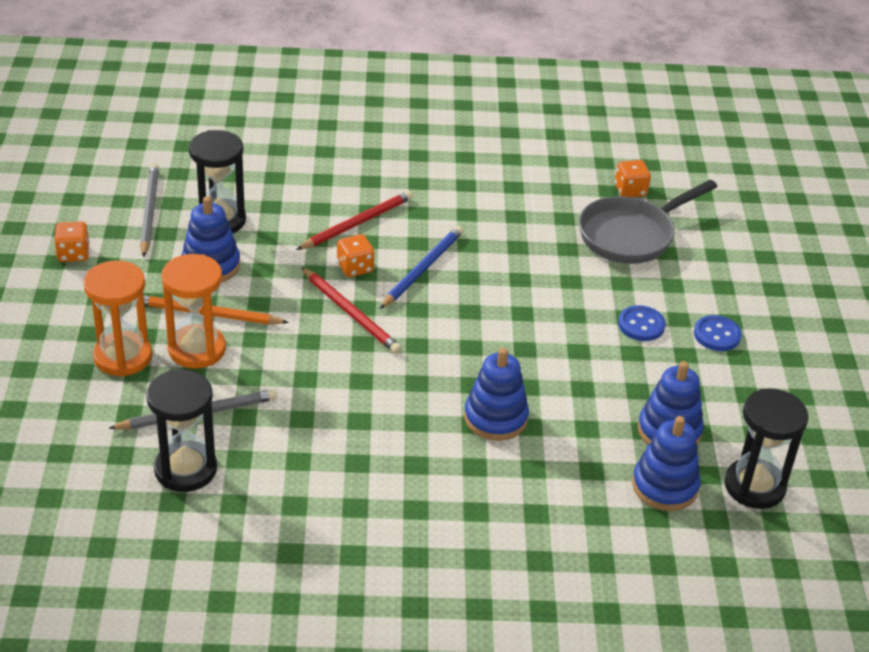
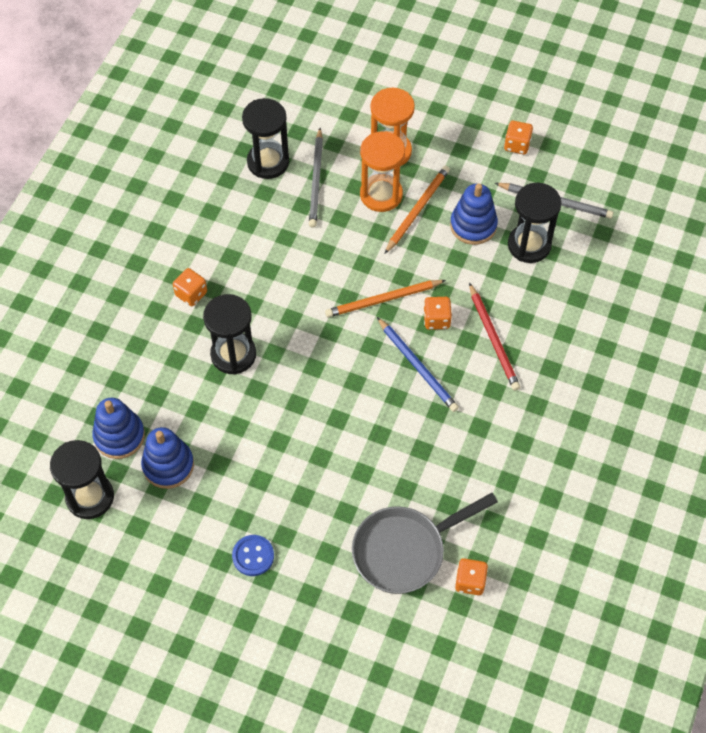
camera: 115 degrees right, 20 degrees up
red pencil [301,267,402,354] -> orange pencil [325,280,446,317]
blue stacking toy [464,348,529,441] -> black hourglass [203,294,256,375]
grey pan [579,180,717,264] -> grey pan turned 105 degrees counterclockwise [352,493,498,594]
blue button [618,305,666,341] -> none
none -> orange dice [173,268,207,306]

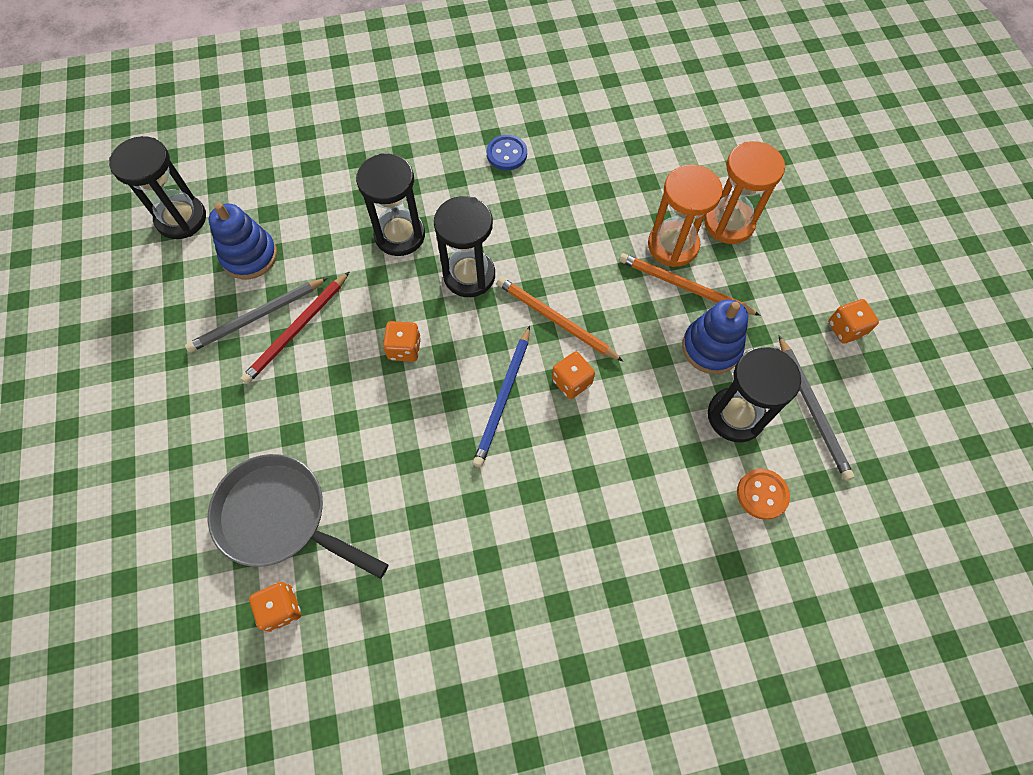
camera: 55 degrees right, 5 degrees up
blue stacking toy [92,398,145,459] -> none
orange dice [173,268,207,306] -> orange dice moved to [383,321,421,362]
blue button [232,535,274,576] -> blue button moved to [486,135,527,170]
black hourglass [242,98,289,179] -> black hourglass moved to [434,196,495,297]
grey pencil [309,128,323,228] -> grey pencil moved to [185,278,328,353]
orange pencil [385,166,450,254] -> orange pencil turned 150 degrees counterclockwise [619,253,761,316]
red pencil [469,283,520,391] -> red pencil moved to [240,272,349,384]
none -> orange button [737,469,790,520]

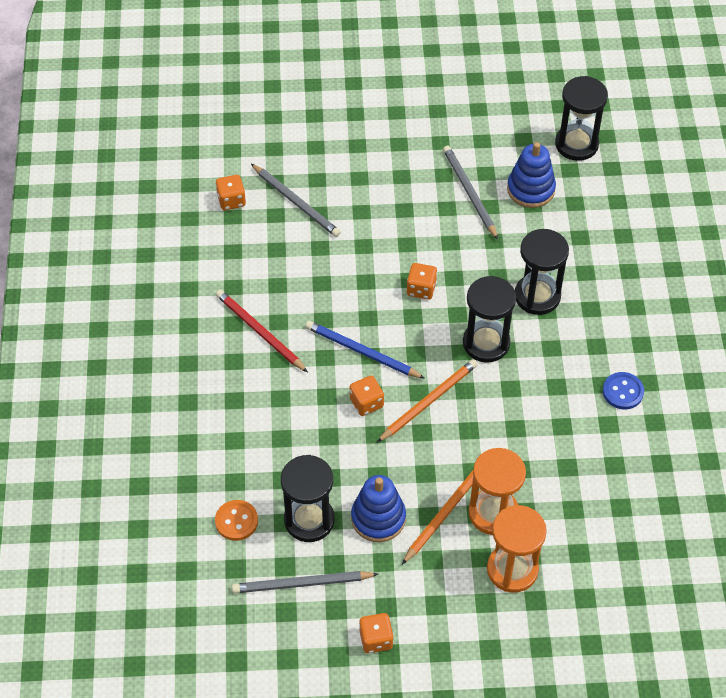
camera: 100 degrees right, 10 degrees down
grey pan [207,454,388,579] -> grey pencil [251,164,341,237]
red pencil [240,272,349,384] -> red pencil moved to [216,290,308,372]

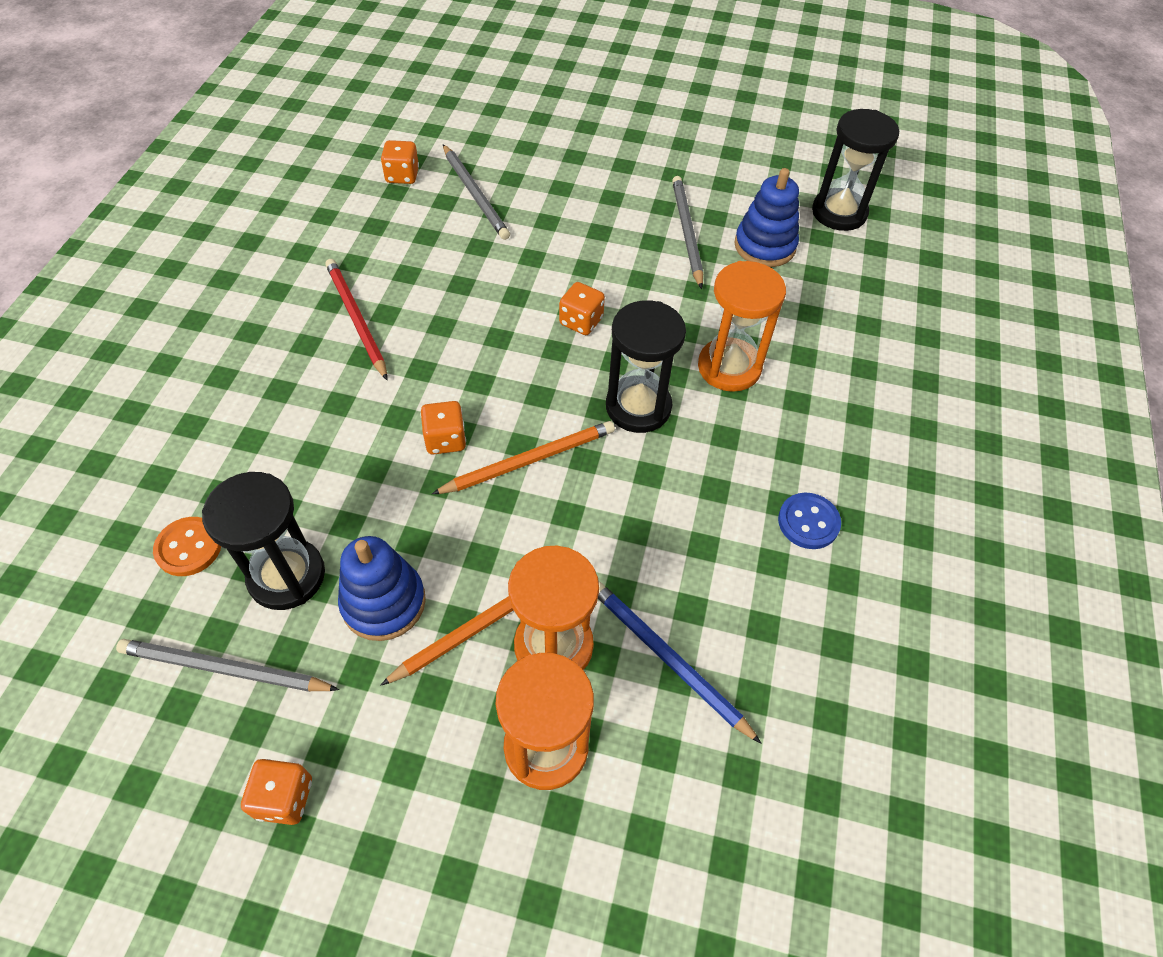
camera: 15 degrees right, 0 degrees up
blue pencil [305,321,425,379] -> blue pencil moved to [598,581,761,743]
black hourglass [515,229,569,315] -> orange hourglass [698,261,786,392]

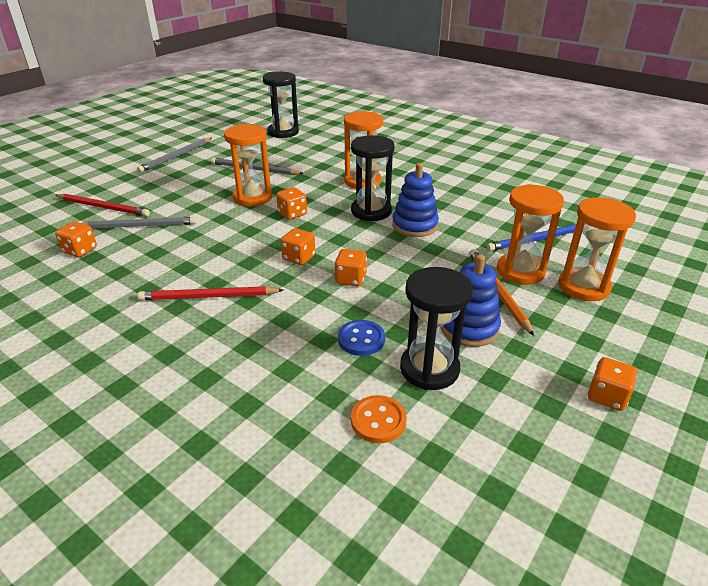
camera: 65 degrees left, 20 degrees down
grey pencil [116,639,339,692] -> grey pencil moved to [137,138,212,173]
orange pencil [432,421,615,494] -> none
blue stacking toy [734,168,799,267] -> blue stacking toy moved to [392,163,439,237]
blue button [778,493,841,549] -> blue button moved to [338,320,385,356]
none -> red pencil [55,194,150,217]
none -> orange hourglass [224,124,272,206]
none -> orange dice [281,228,315,265]

